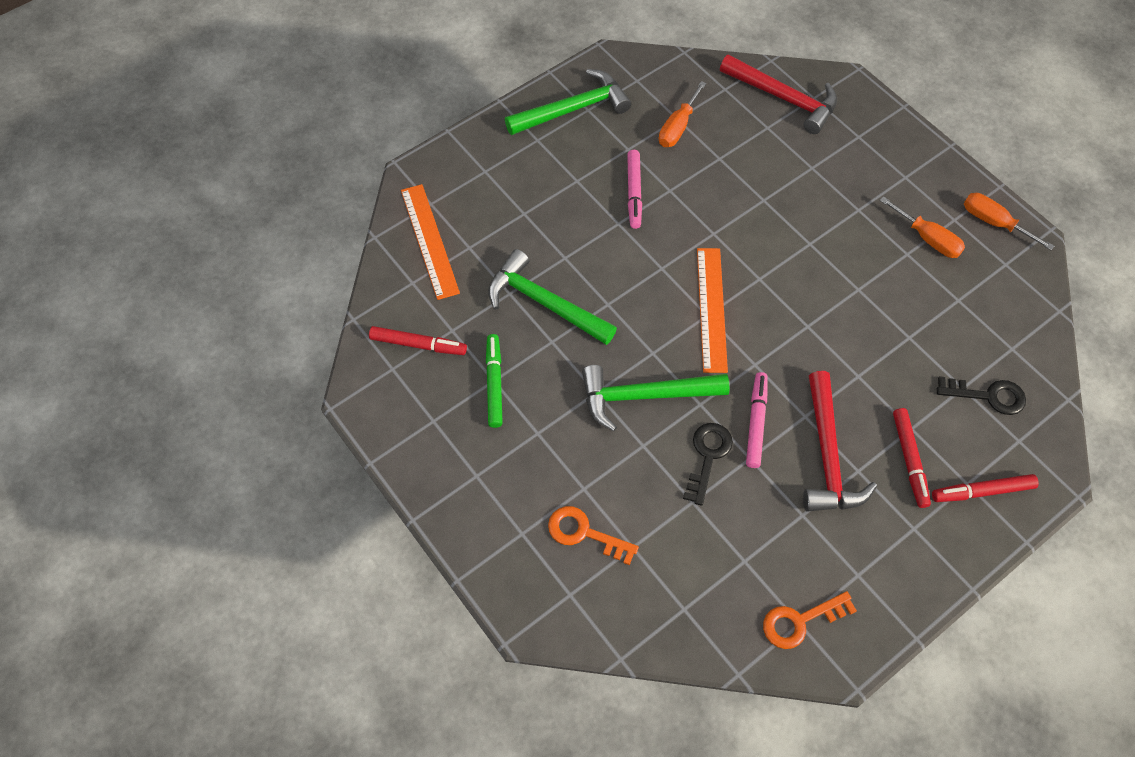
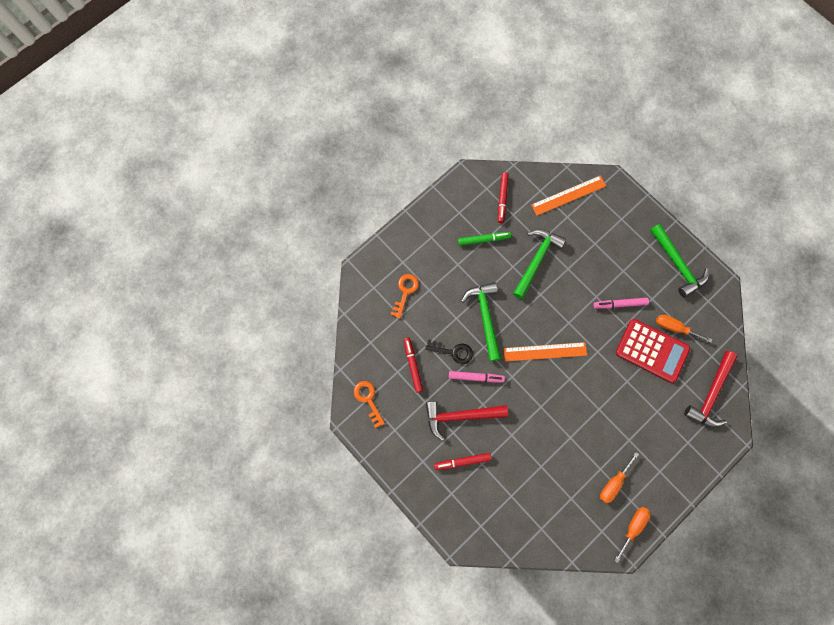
camera: 85 degrees right, 15 degrees up
red marker [932,474,1039,502] -> red marker moved to [404,338,423,393]
black key [937,376,1026,415] -> none
none -> red calculator [616,319,690,383]

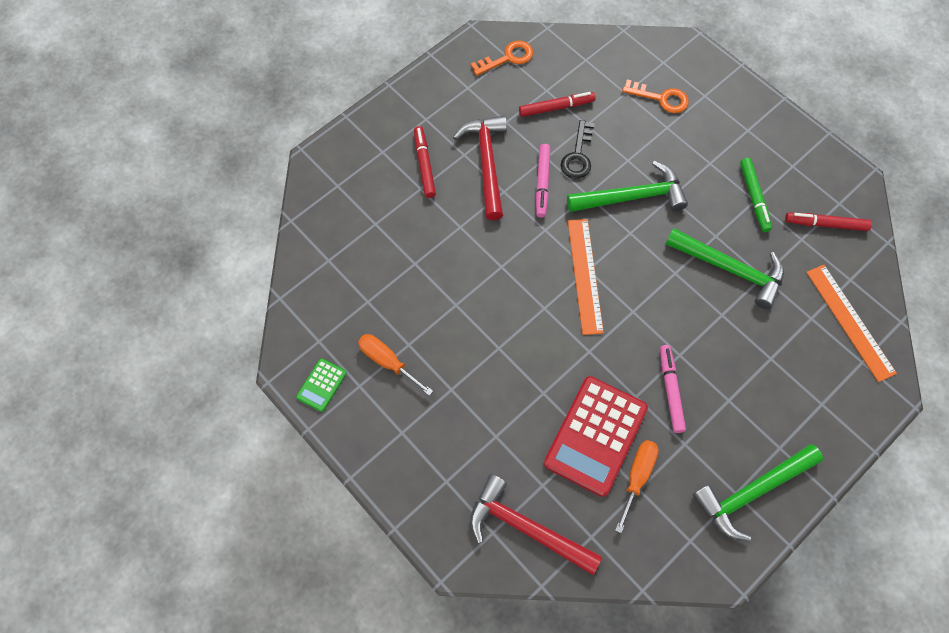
camera: 90 degrees right, 10 degrees down
orange screwdriver [614,507,651,563] -> green calculator [296,358,347,412]

